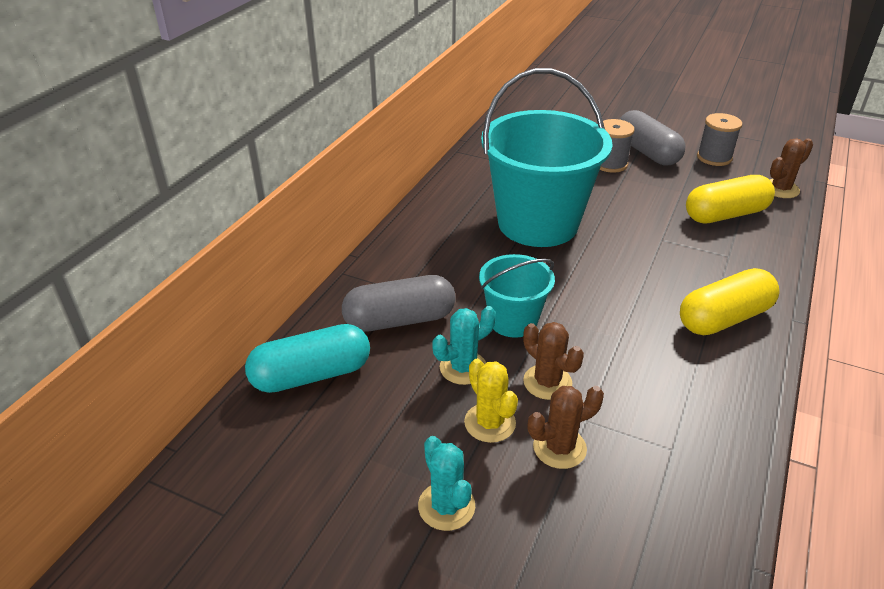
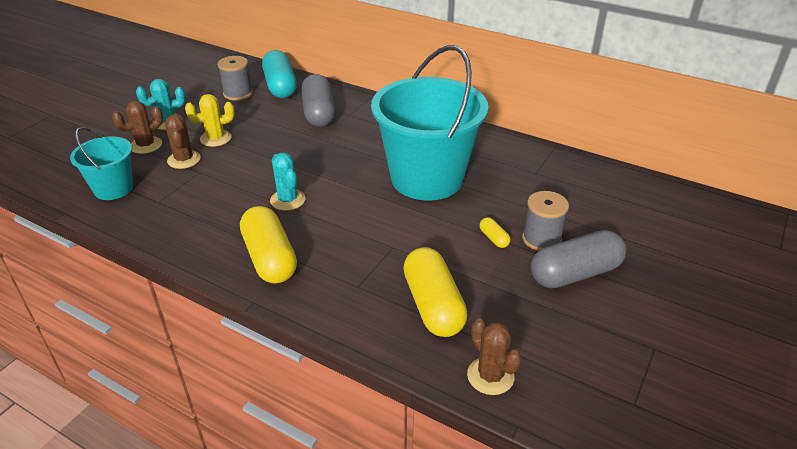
camera: 95 degrees right, 0 degrees up
turquoise cactus [432,306,496,385] -> turquoise cactus moved to [270,152,306,211]
turquoise bucket [479,254,555,338] -> turquoise bucket moved to [70,127,133,200]
brown cactus [523,322,584,400] -> brown cactus moved to [112,101,163,154]
grey spool [697,113,742,166] -> grey spool moved to [218,56,253,101]
none -> yellow capsule [479,217,511,248]

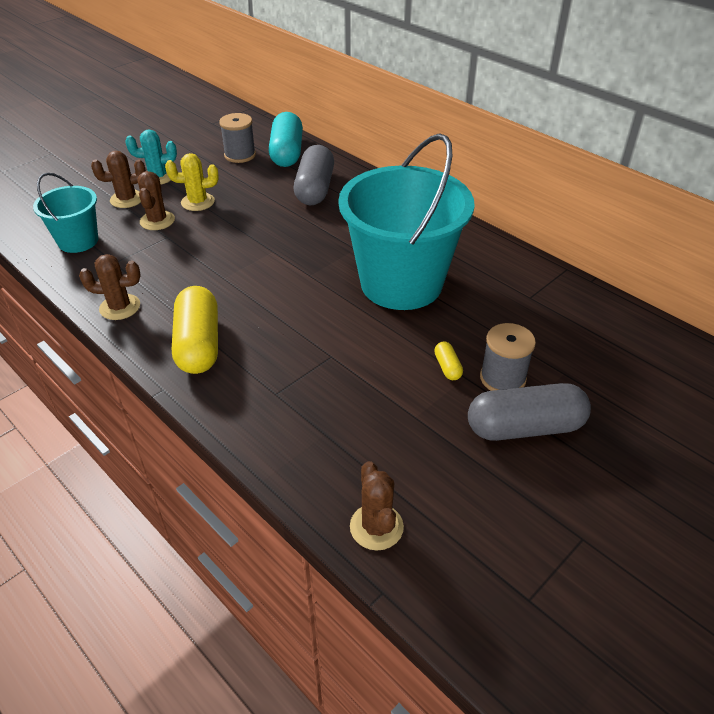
camera: 15 degrees right, 5 degrees up
turquoise cactus [270,152,306,211] -> none
yellow capsule [403,247,468,337] -> none
none -> brown cactus [79,254,141,320]

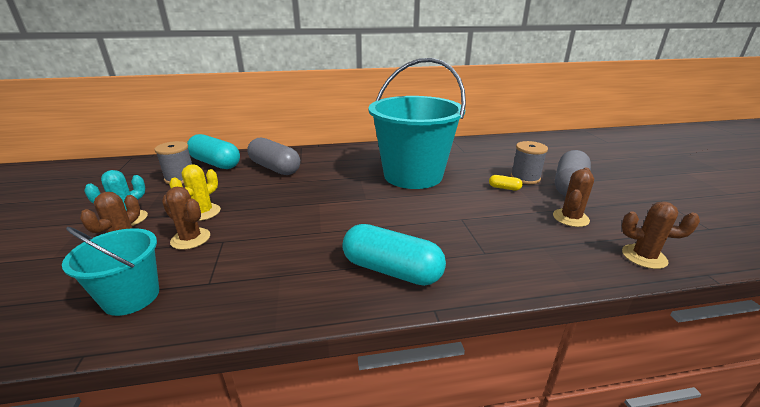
camera: 55 degrees left, 15 degrees down
brown cactus [79,254,141,320] -> brown cactus moved to [553,168,594,227]
yellow capsule [172,286,218,374] -> turquoise capsule [342,224,446,286]

